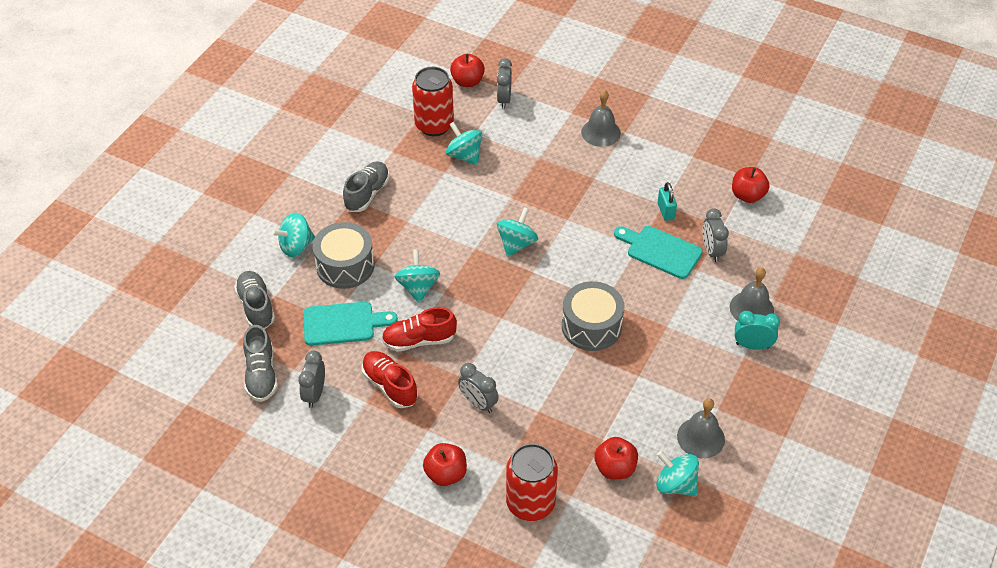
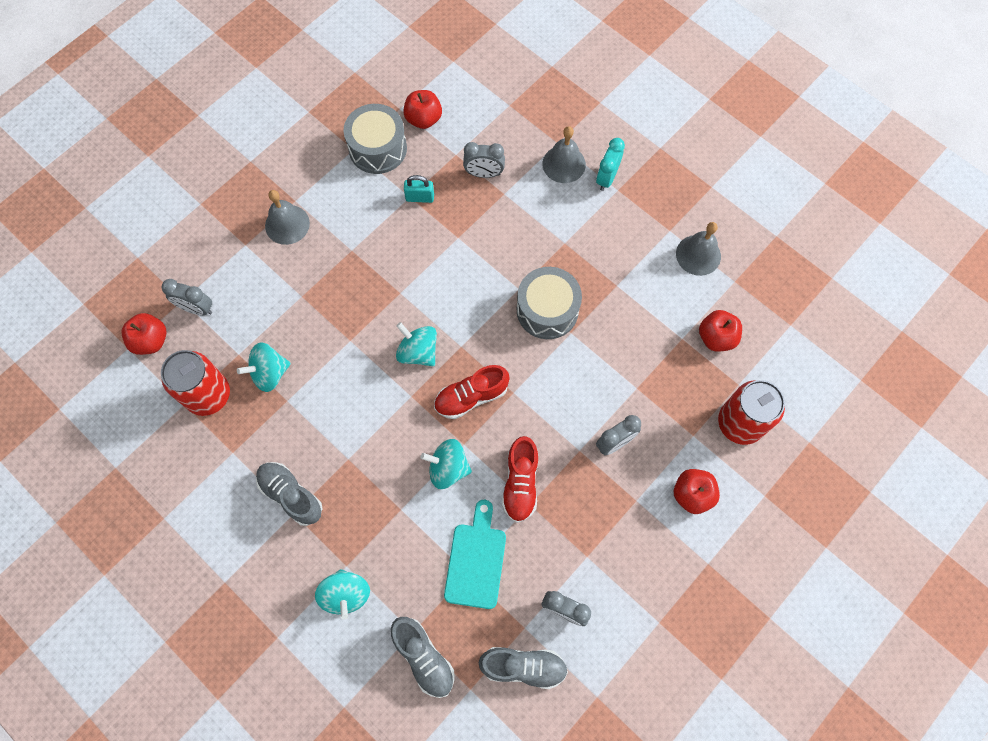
camera: 75 degrees left, 20 degrees up
grey shoe [234,271,275,329] -> grey shoe turned 120 degrees counterclockwise [391,617,455,698]
grey drum [313,222,374,289] -> grey drum moved to [344,104,407,174]
red shoe [362,351,418,408] -> red shoe moved to [434,365,510,419]
turquoise cutting board [614,226,703,279] -> none
turquoise spinning top [656,451,699,496] -> none

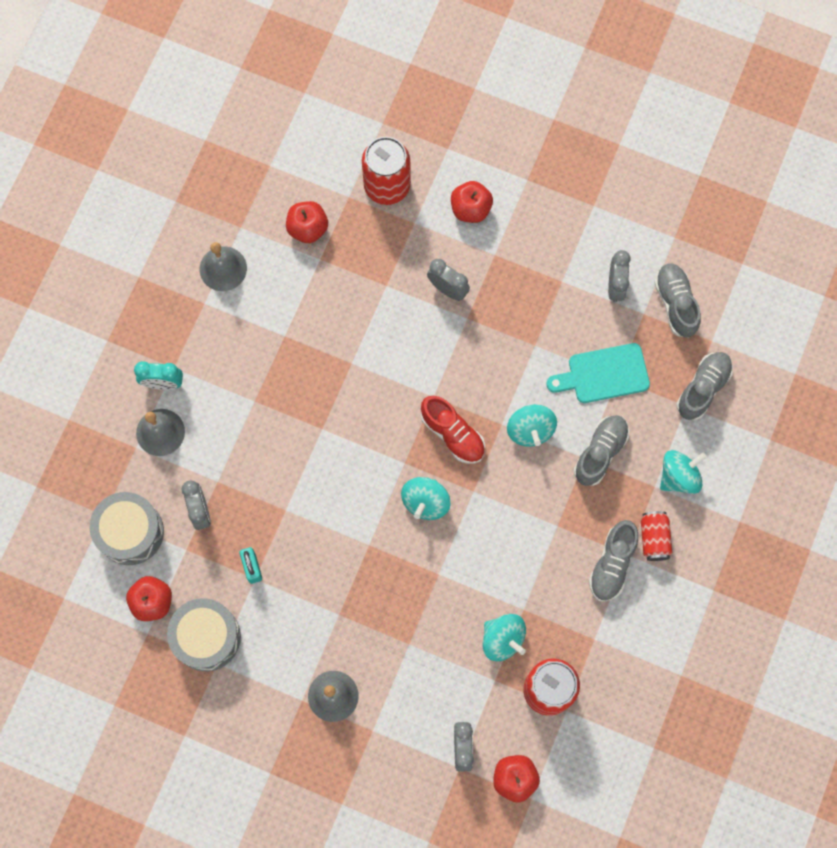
camera: 110 degrees left, 5 degrees up
red shoe [502,436,538,523] -> none
grey drum [517,267,582,339] -> grey drum moved to [90,492,164,565]
none -> grey shoe [574,415,629,486]
none -> red can [641,511,672,561]

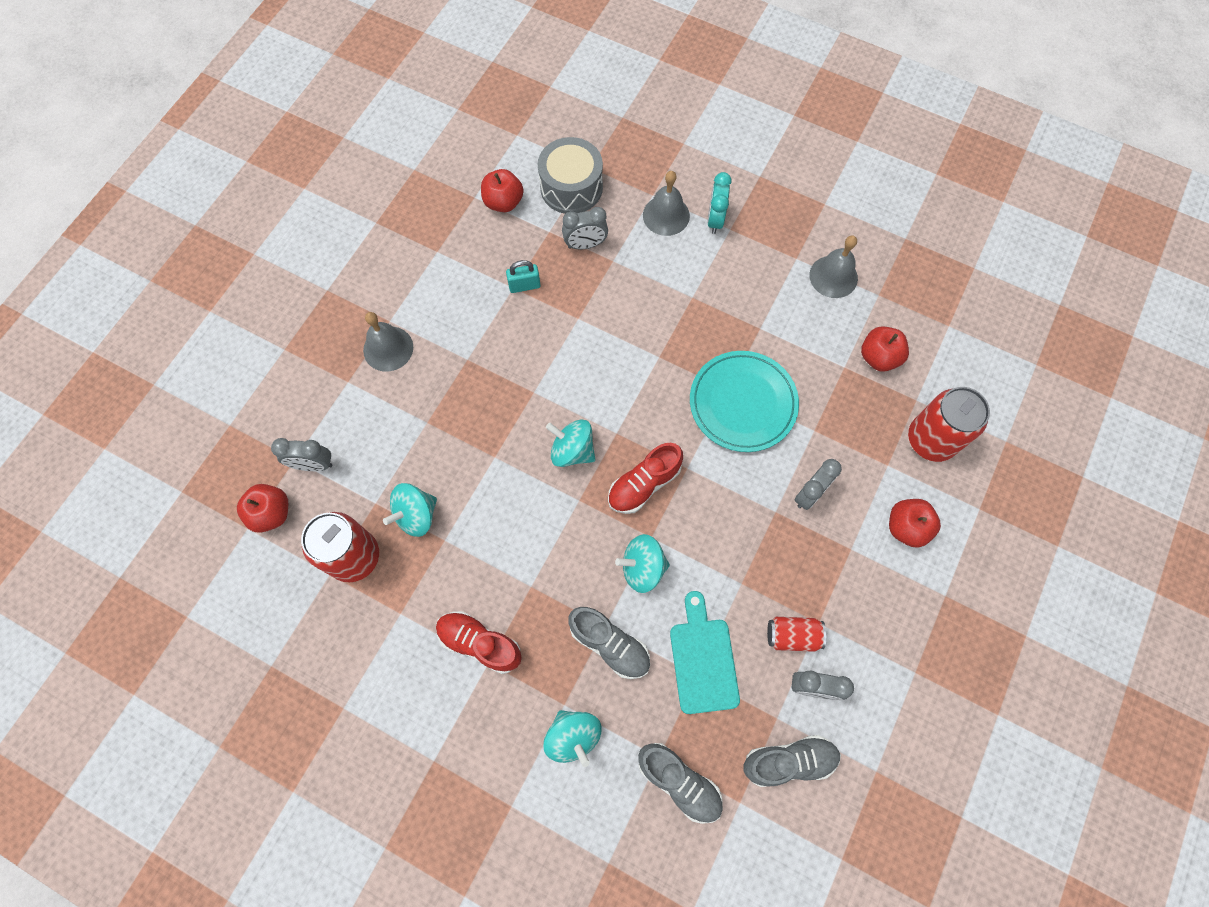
camera: 95 degrees right, 5 degrees down
grey drum [167,598,241,671] -> none
grey shoe [589,520,638,601] -> red shoe [436,611,522,674]
red can [641,511,672,561] -> red can moved to [767,617,826,652]
none -> turquoise plate [690,351,799,452]

